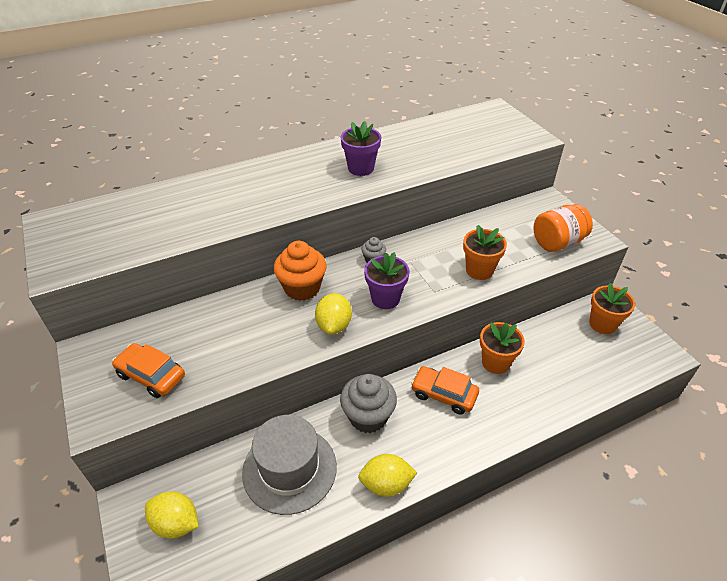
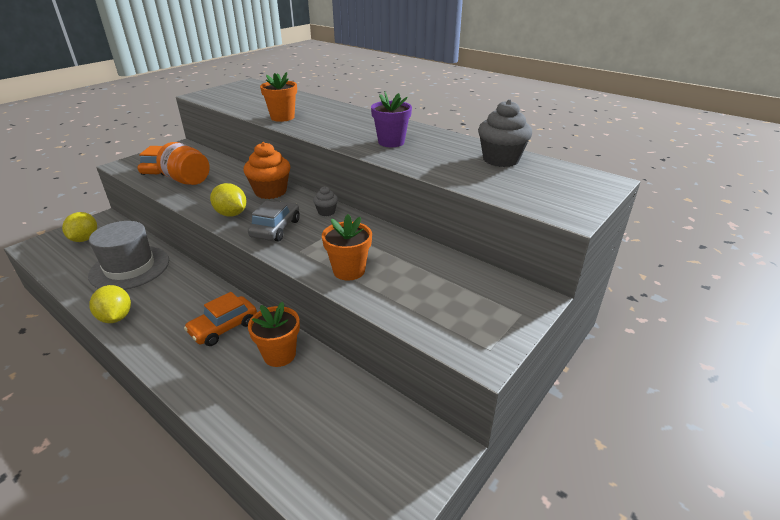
camera: 65 degrees right, 10 degrees down
yellow lemon [315,293,352,335] -> yellow lemon turned 60 degrees clockwise [210,183,247,216]
grey cupcake [340,374,397,433] -> grey cupcake moved to [478,99,532,167]
purple flower pot [364,252,409,309] -> grey car [248,201,300,241]
orange car [411,366,479,415] -> orange car turned 135 degrees counterclockwise [184,292,257,346]
orange jar [533,204,593,252] -> orange jar moved to [156,142,210,185]
orange flower pot [589,283,635,334] -> orange flower pot moved to [260,72,297,122]

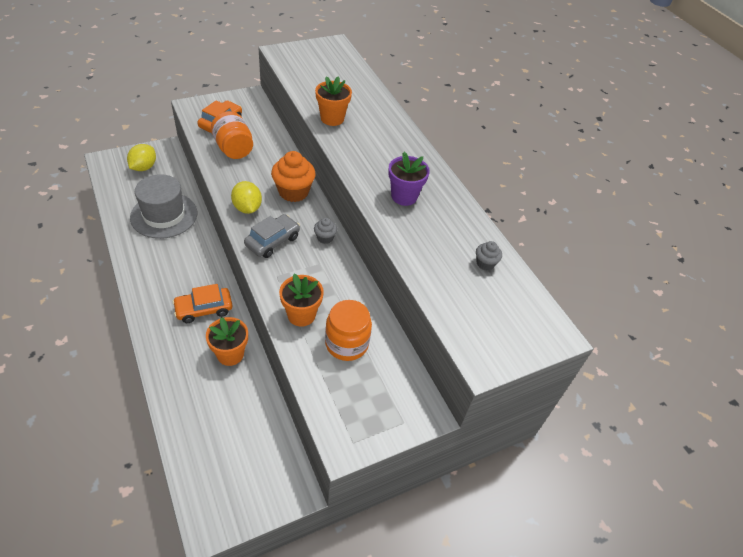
camera: 20 degrees right, 15 degrees up
yellow lemon [89,285,131,323] -> none
grey cupcake [478,99,532,167] -> grey cupcake [476,241,502,270], size x0.51
none -> orange jar [325,300,372,361]

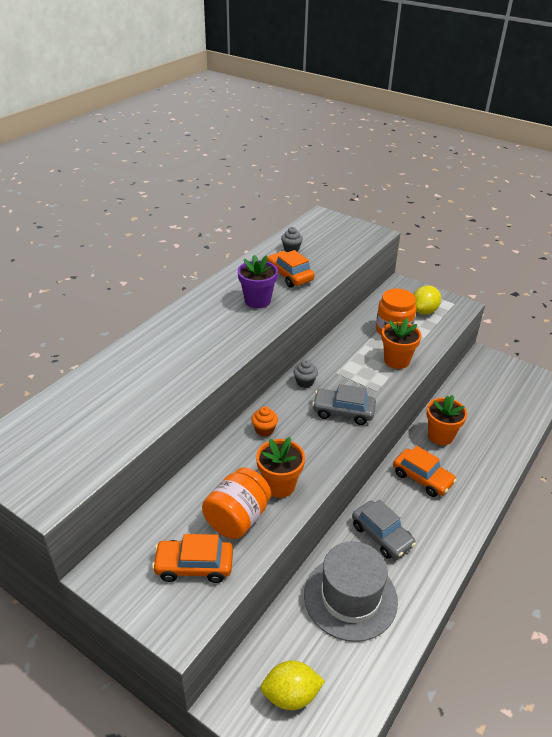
camera: 115 degrees left, 10 degrees down
yellow lemon [231,181,262,214] -> yellow lemon moved to [413,286,441,315]
orange cupcake [271,151,316,202] -> orange cupcake [251,407,278,437], size x0.51
orange flower pot [315,76,352,126] -> orange flower pot moved to [256,437,305,498]
none -> orange car [267,250,315,288]
none -> grey car [352,500,416,559]

